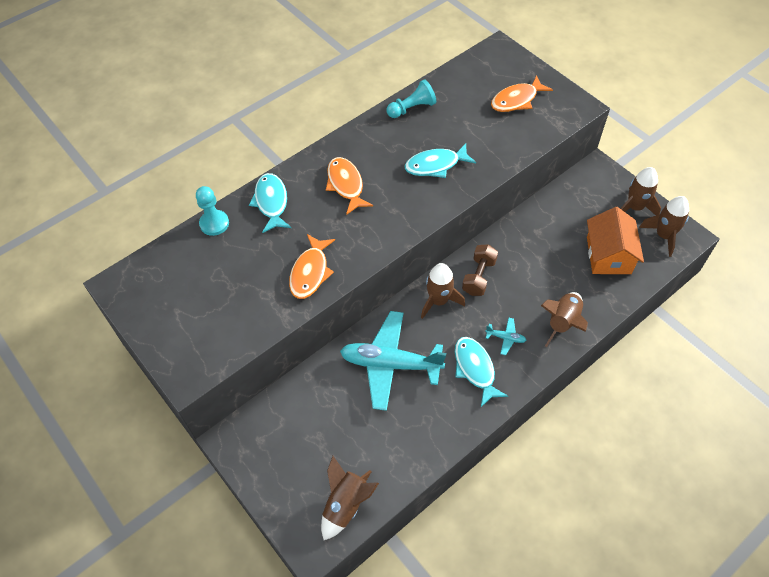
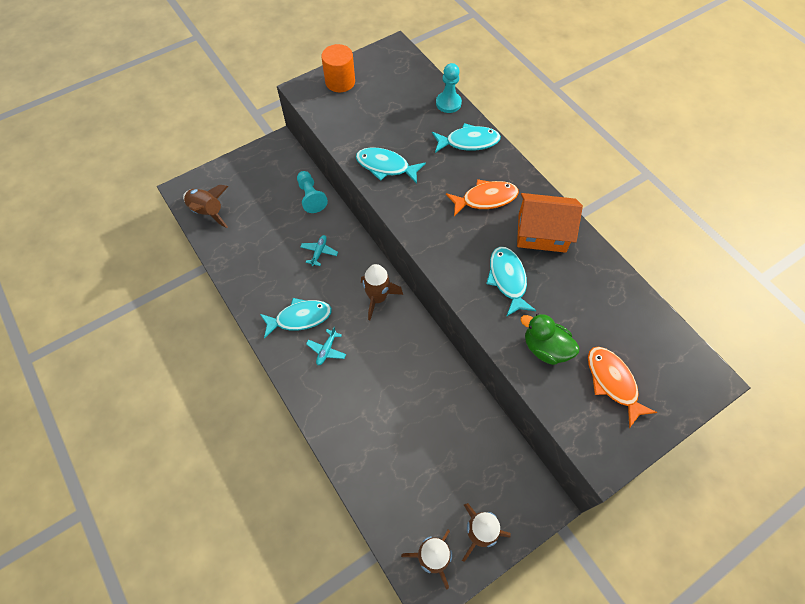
camera: 95 degrees right, 5 degrees up
orange fish [289,234,335,299] -> turquoise fish [356,147,426,184]
turquoise plane [340,311,446,411] -> turquoise plane [300,235,338,266], size x0.40
turquoise pawn [387,79,436,118] -> turquoise pawn moved to [297,171,328,213]
brown dumbbell [462,244,498,296] -> none
brown rocket [541,292,588,347] -> none
orange house [587,207,644,274] -> orange house moved to [517,193,583,253]
none -> orange cylinder [321,44,355,93]
none -> green duck [520,314,579,365]

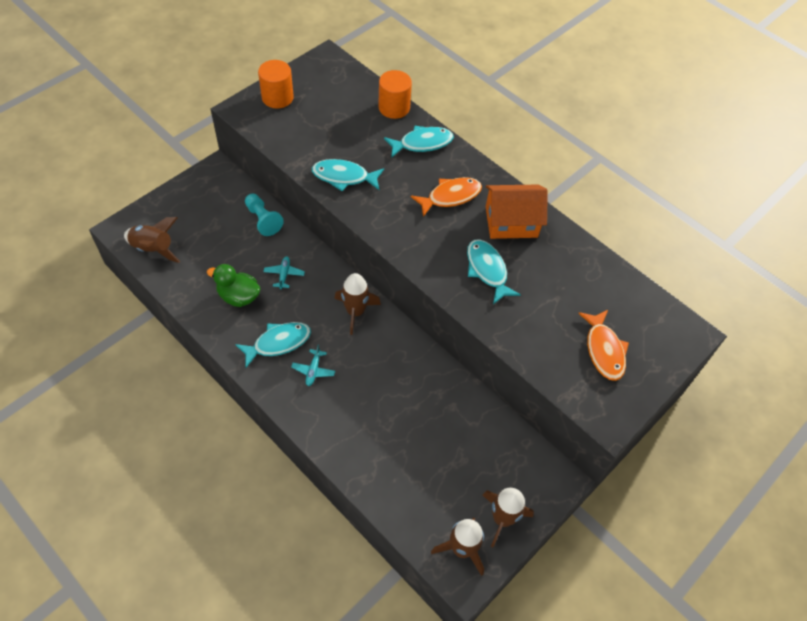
camera: 15 degrees left, 5 degrees down
turquoise pawn [436,63,462,113] -> orange cylinder [378,70,412,119]
green duck [520,314,579,365] -> green duck moved to [207,264,260,307]
orange fish [588,346,658,428] -> orange fish turned 150 degrees counterclockwise [578,310,629,381]

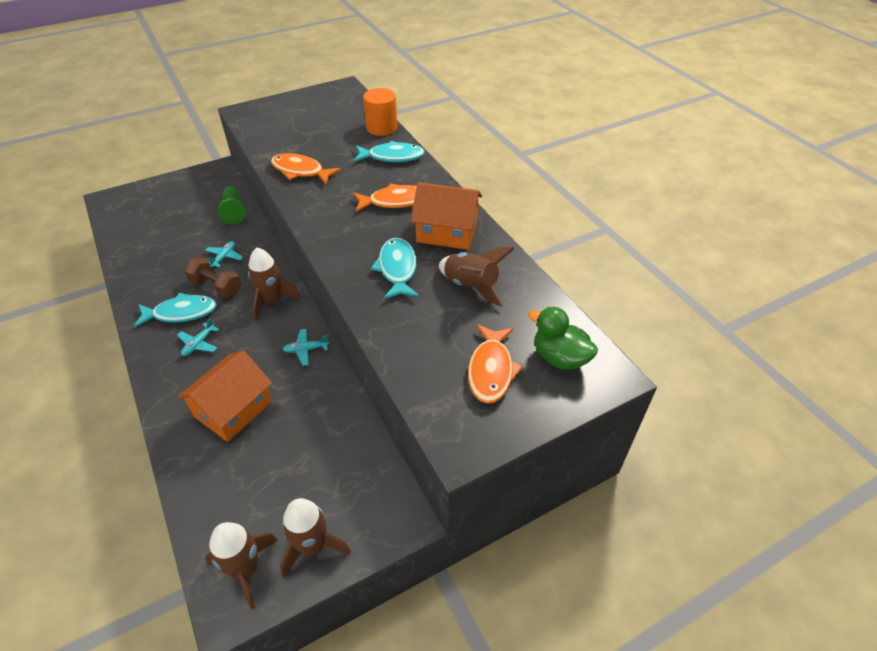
camera: 20 degrees right, 10 degrees down
brown rocket [124,217,180,263] -> brown rocket moved to [439,247,514,307]
green duck [207,264,260,307] -> green duck moved to [528,307,598,370]
turquoise pawn [245,194,284,236] -> green pawn [218,186,246,224]
orange cylinder [258,60,294,108] -> none
turquoise fish [312,159,384,191] -> orange fish [271,153,341,184]
none -> orange house [177,350,272,442]
none -> brown dumbbell [184,257,241,298]
none -> turquoise plane [283,329,329,366]

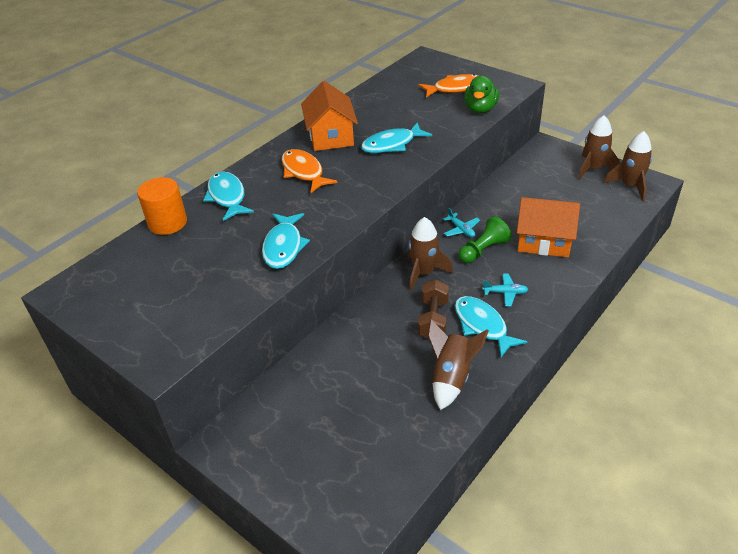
camera: 110 degrees left, 5 degrees down
turquoise plane [205,241,243,268] -> none
green pawn [218,186,246,224] -> green pawn moved to [458,216,511,263]
orange fish [271,153,341,184] -> turquoise fish [262,213,310,269]
brown rocket [439,247,514,307] -> brown rocket moved to [428,320,489,410]
green duck [528,307,598,370] -> green duck moved to [464,76,499,113]

